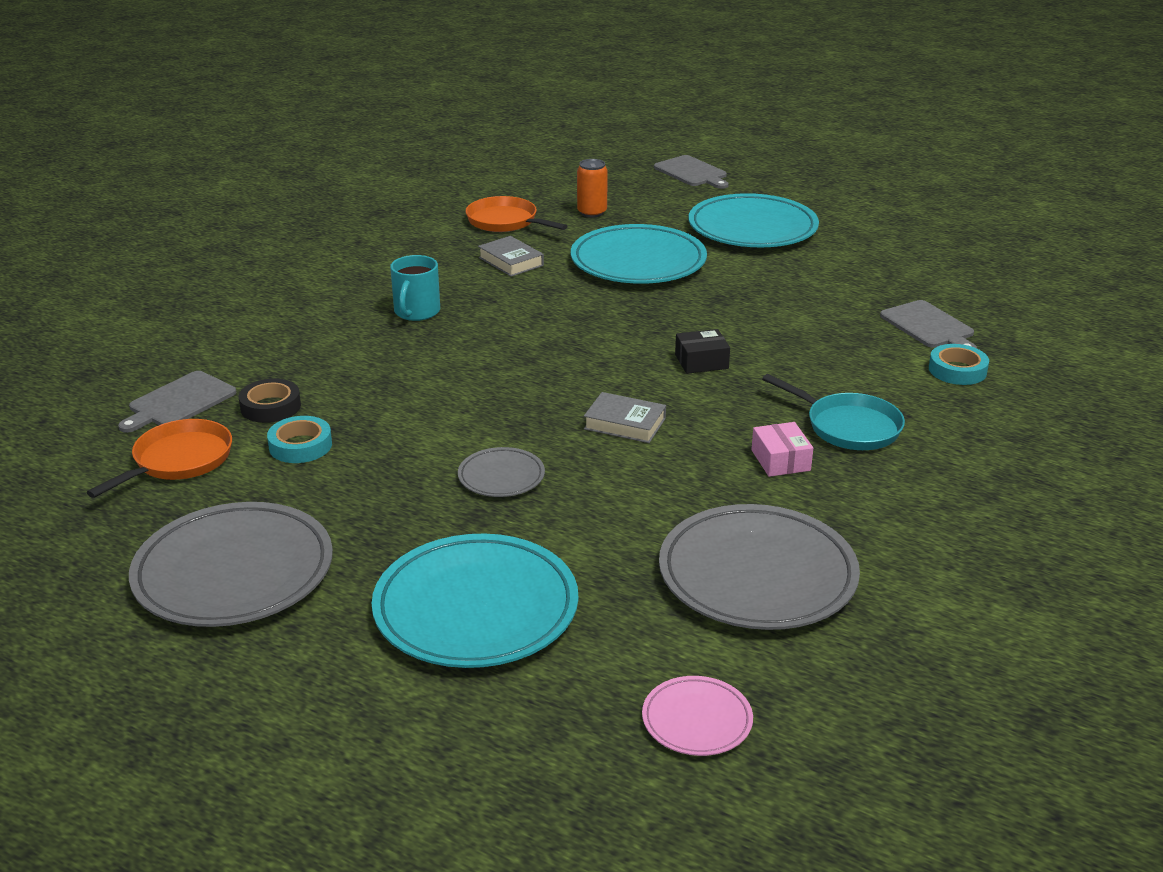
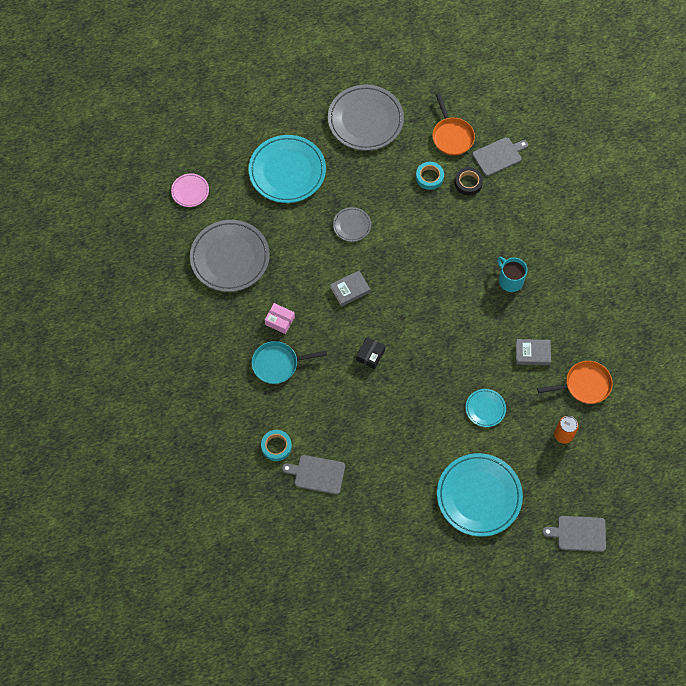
camera: 130 degrees right, 35 degrees up
grey cutting board [118,371,236,433] -> grey cutting board turned 75 degrees clockwise [473,137,528,176]
turquoise plate [571,224,707,284] -> turquoise plate [466,389,506,427], size x0.49

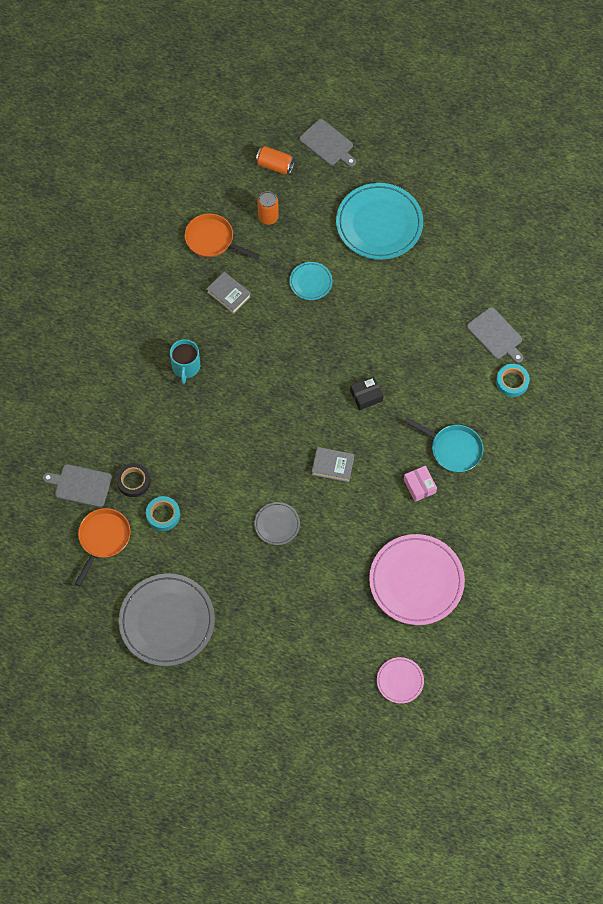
camera: 140 degrees left, 0 degrees up
grey plate [190,220,270,292] -> pink plate [369,534,465,625]
turquoise plate [248,135,326,203] -> none
none -> orange can [256,146,295,175]

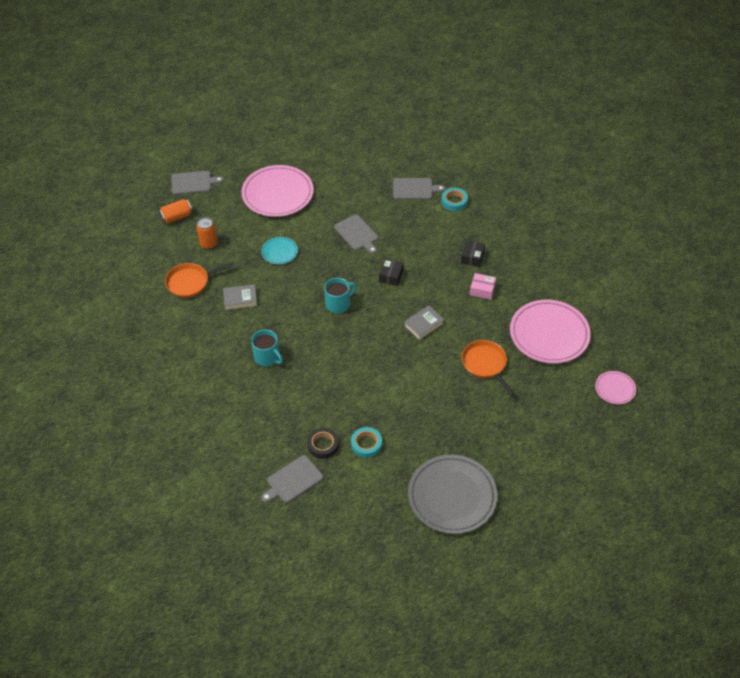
camera: 50 degrees left, 15 degrees down
orange pan [75,508,131,586] -> orange pan moved to [462,340,515,396]
grey plate [254,502,300,545] -> none
turquoise plate [336,183,423,260] -> pink plate [241,165,314,217]
turquoise pan [405,417,483,472] -> black box [461,240,485,267]
none -> turquoise mug [324,278,357,314]
none -> grey cutting board [334,215,378,254]

